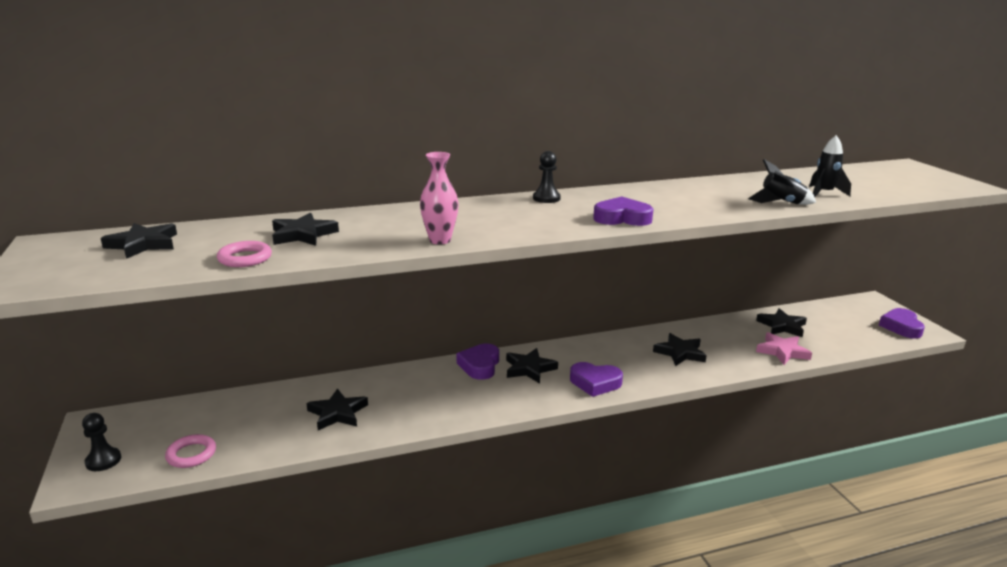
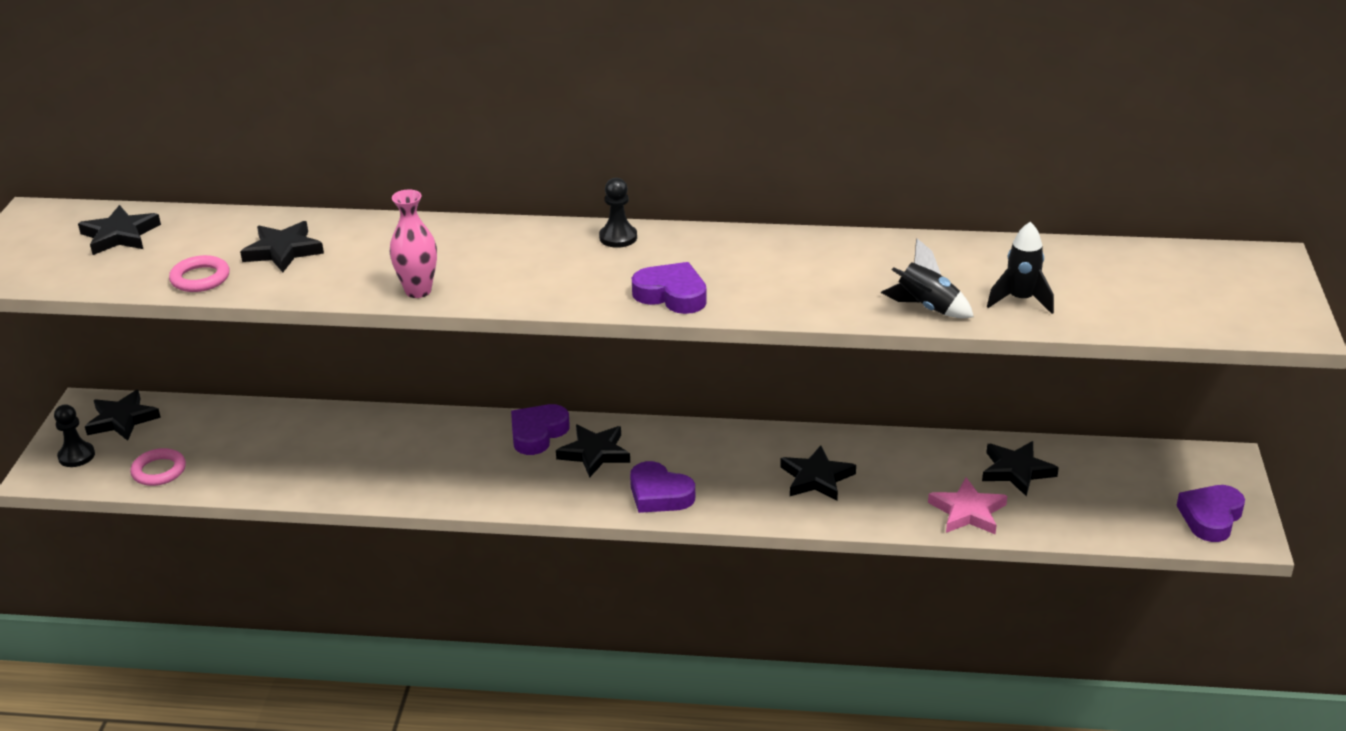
camera: 25 degrees right, 10 degrees up
black star [306,388,368,430] -> black star moved to [85,390,161,441]

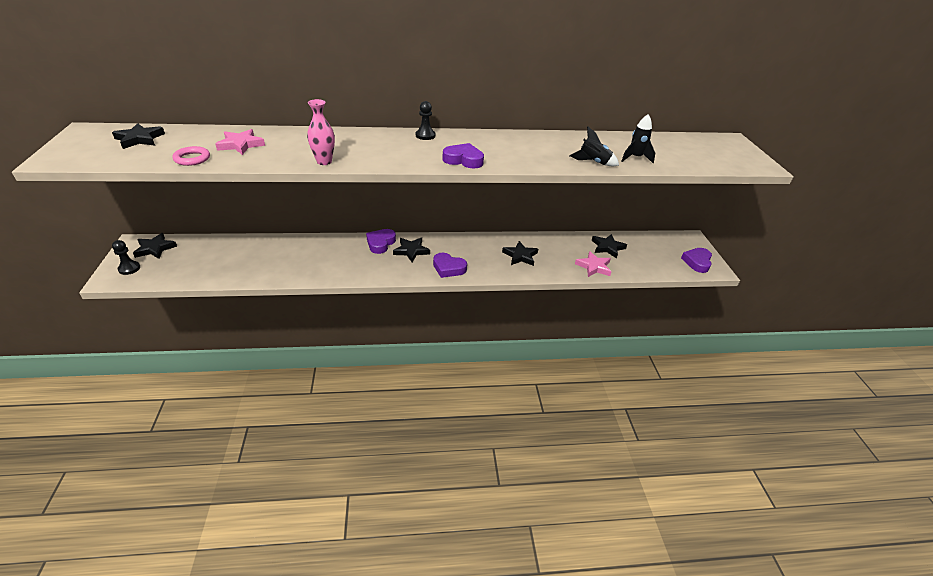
camera: 15 degrees left, 5 degrees up
pink ring [130,448,186,486] -> none
black star [240,221,324,272] -> pink star [216,129,265,155]

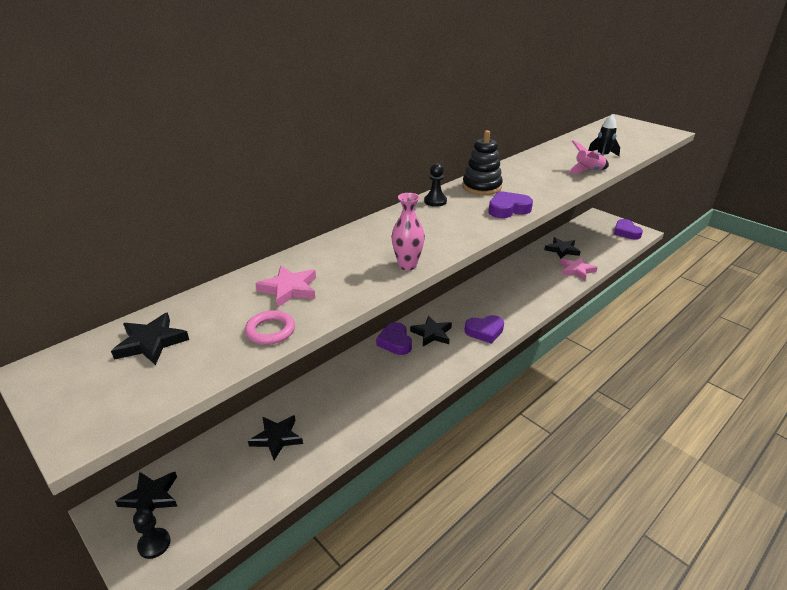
camera: 35 degrees left, 5 degrees down
black star [502,241,538,266] -> black star moved to [248,415,303,460]
black rocket [569,127,619,166] -> pink rocket [568,140,609,174]
none -> black stacking toy [462,130,503,195]

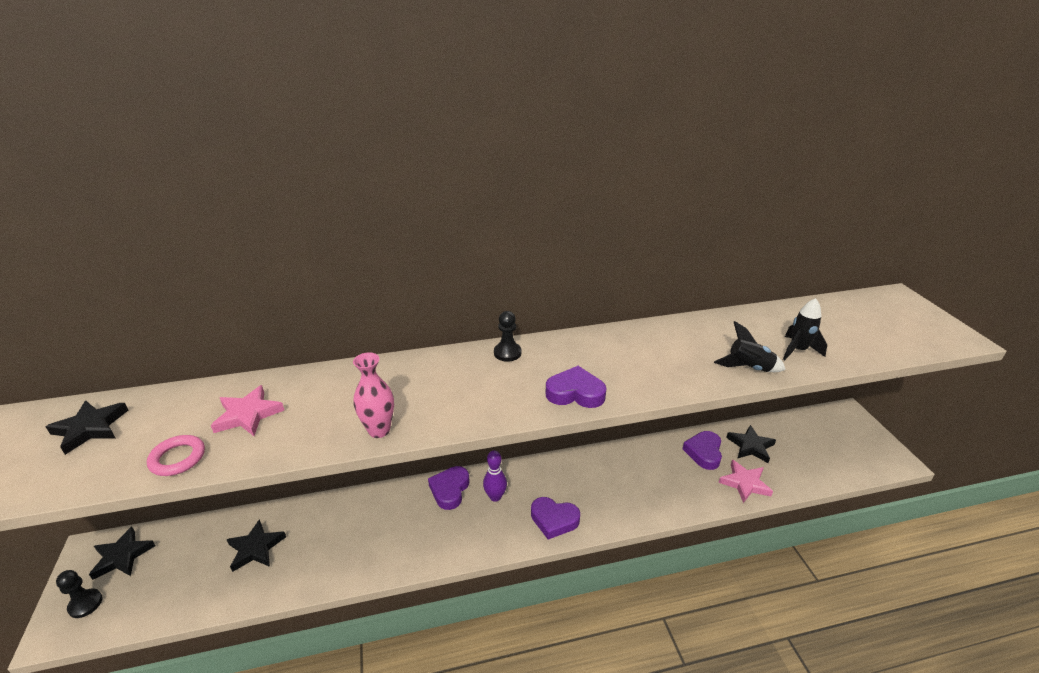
camera: 30 degrees right, 0 degrees up
black star [410,316,452,346] -> purple bowling pin [483,450,507,502]
black stacking toy [462,130,503,195] -> none
pink rocket [568,140,609,174] -> black rocket [714,321,786,372]
purple heart [614,219,643,240] -> purple heart moved to [683,431,722,470]

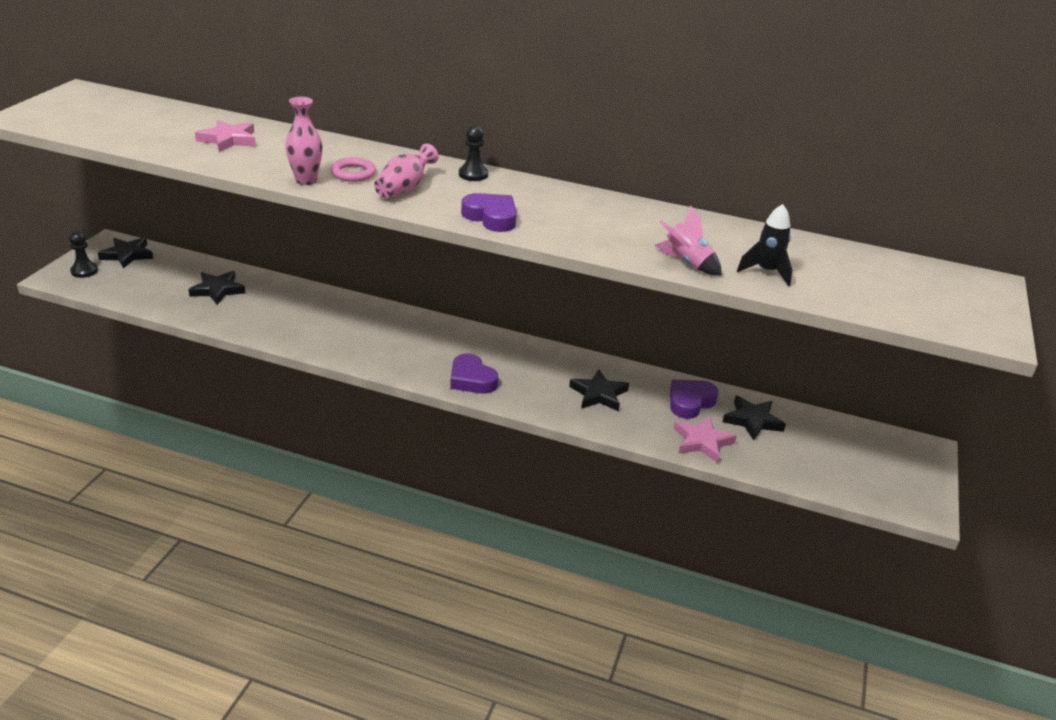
camera: 30 degrees right, 0 degrees up
black star [46,401,129,455] -> black star moved to [569,370,629,411]
pink ring [147,435,205,476] -> pink ring moved to [330,157,376,182]
purple heart [428,466,469,510] -> none
purple bowling pin [483,450,507,502] -> none
black rocket [714,321,786,372] -> pink rocket [654,205,722,276]
none -> pink vase [374,144,438,198]

